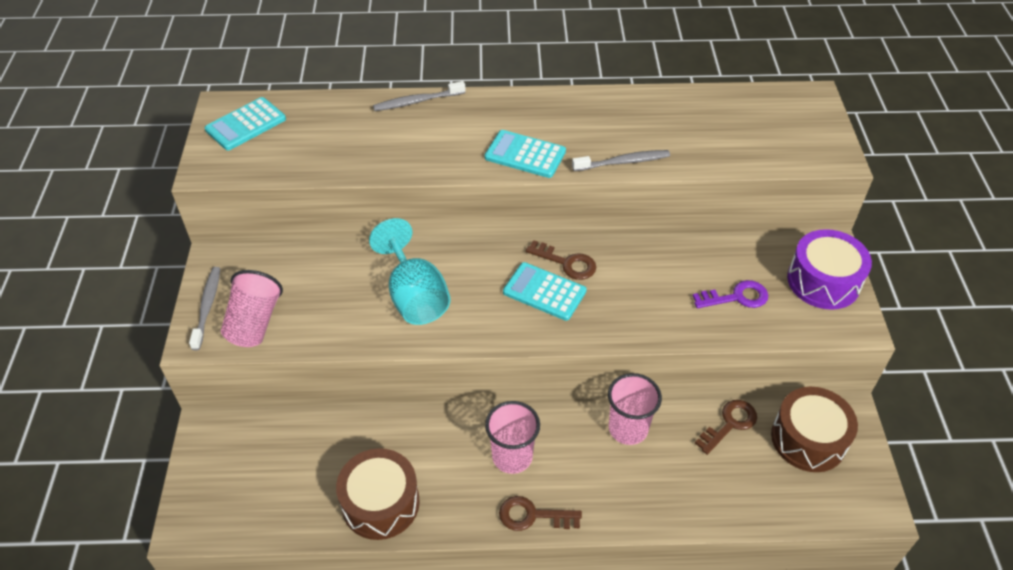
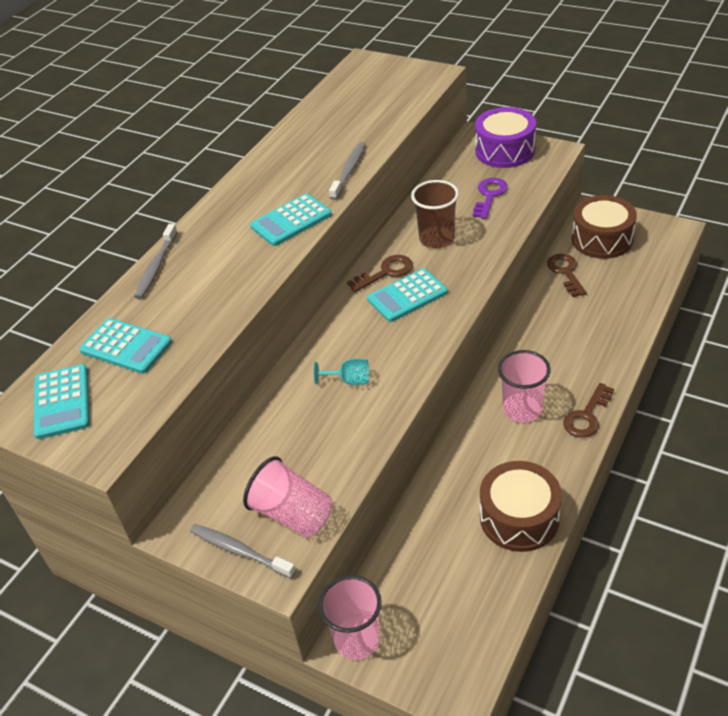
camera: 55 degrees left, 5 degrees down
turquoise goblet [369,218,451,325] -> turquoise goblet [313,358,369,385], size x0.47
pink cup [608,373,662,445] -> pink cup moved to [319,575,382,660]
none -> turquoise calculator [79,318,172,374]
none -> brown cup [411,180,459,248]

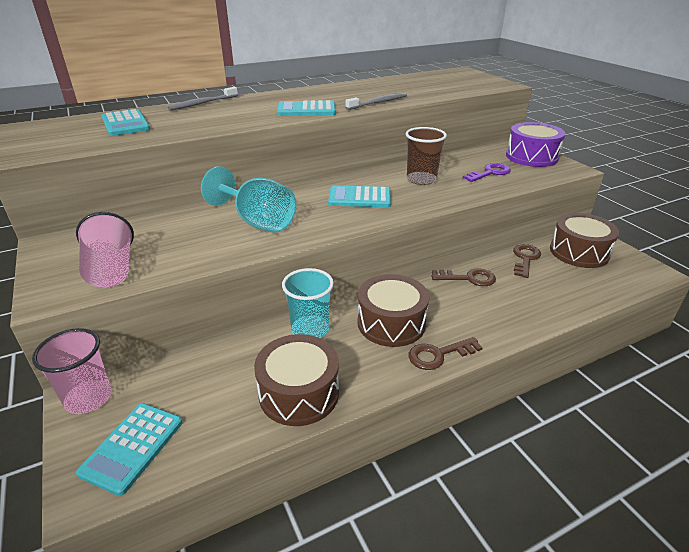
camera: 30 degrees right, 10 degrees down
turquoise calculator [34,364,90,439] -> turquoise calculator moved to [76,403,183,496]
grey toothbrush [190,524,296,578] -> none
turquoise goblet [313,358,369,385] -> turquoise goblet [201,166,296,232], size x2.12
brown key [347,255,413,292] -> brown key moved to [432,268,496,286]
pink cup [498,350,551,423] -> brown drum [358,274,429,347]
none -> turquoise cup [282,268,334,338]

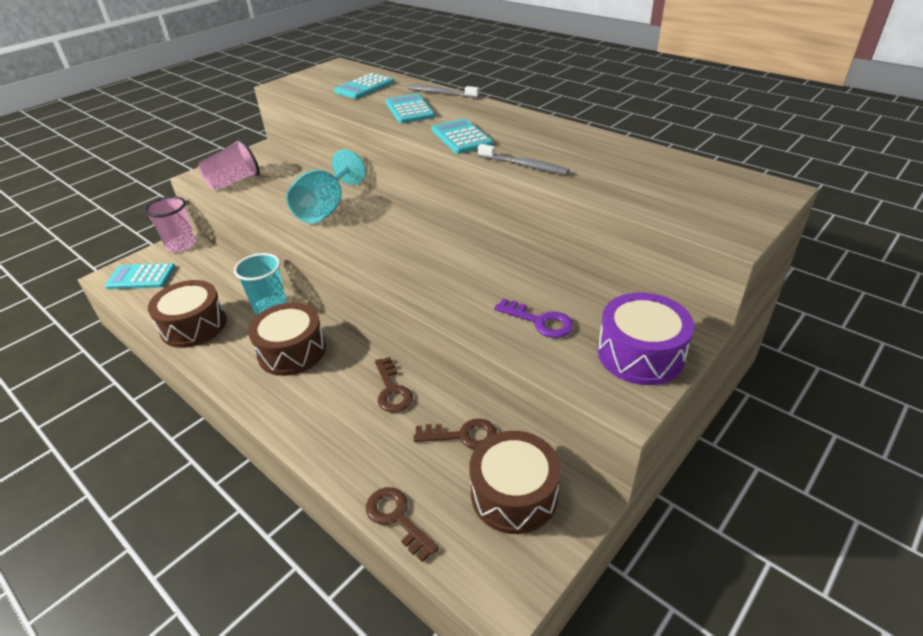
camera: 70 degrees right, 5 degrees up
turquoise calculator [328,185,391,207] -> turquoise calculator moved to [386,94,435,124]
brown cup [406,127,447,185] -> none
brown key [409,337,483,370] -> brown key moved to [366,487,439,562]

